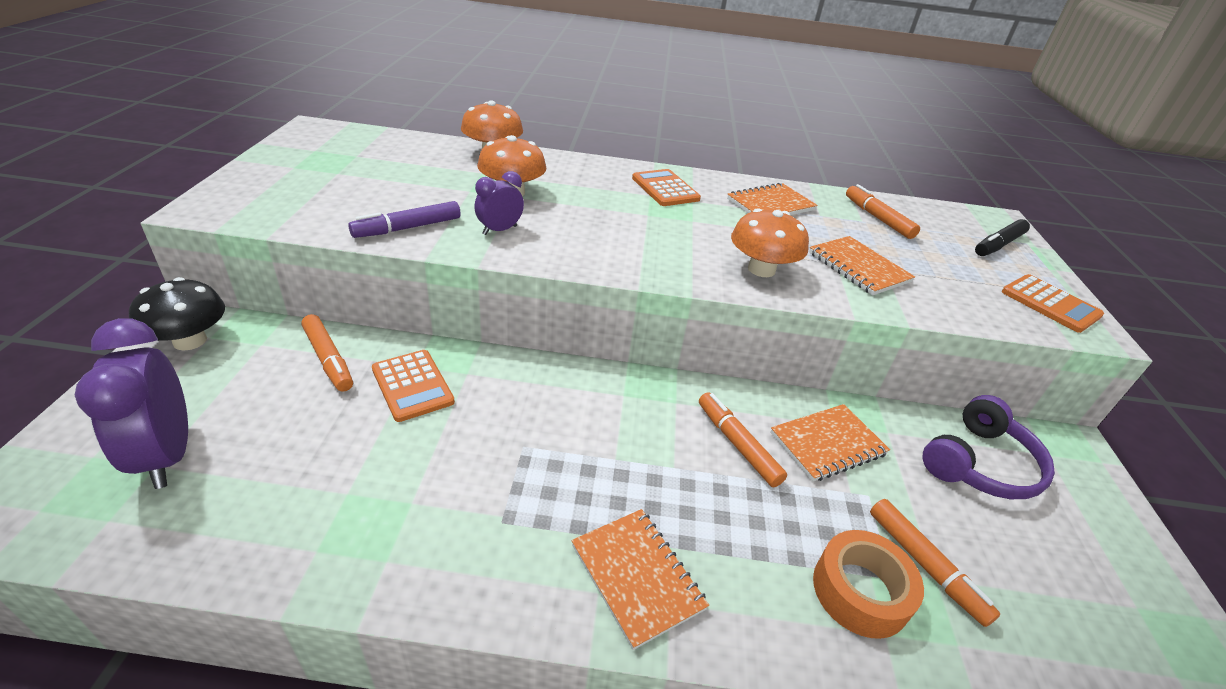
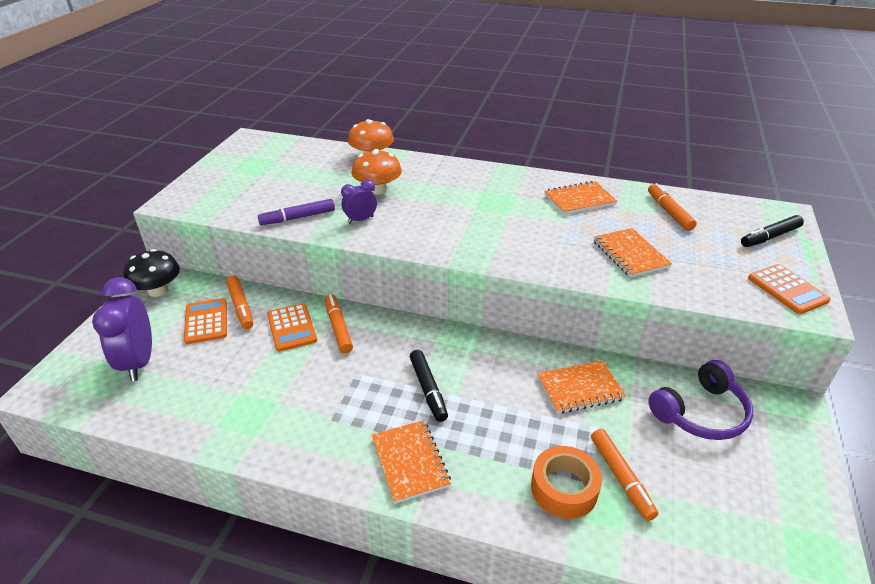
camera: 15 degrees right, 0 degrees up
orange calculator [632,169,701,206] -> orange calculator moved to [184,298,227,344]
orange marker [699,392,787,487] -> orange marker moved to [325,294,353,353]
orange mushroom [731,208,809,277] -> none
none -> black marker [410,350,448,422]

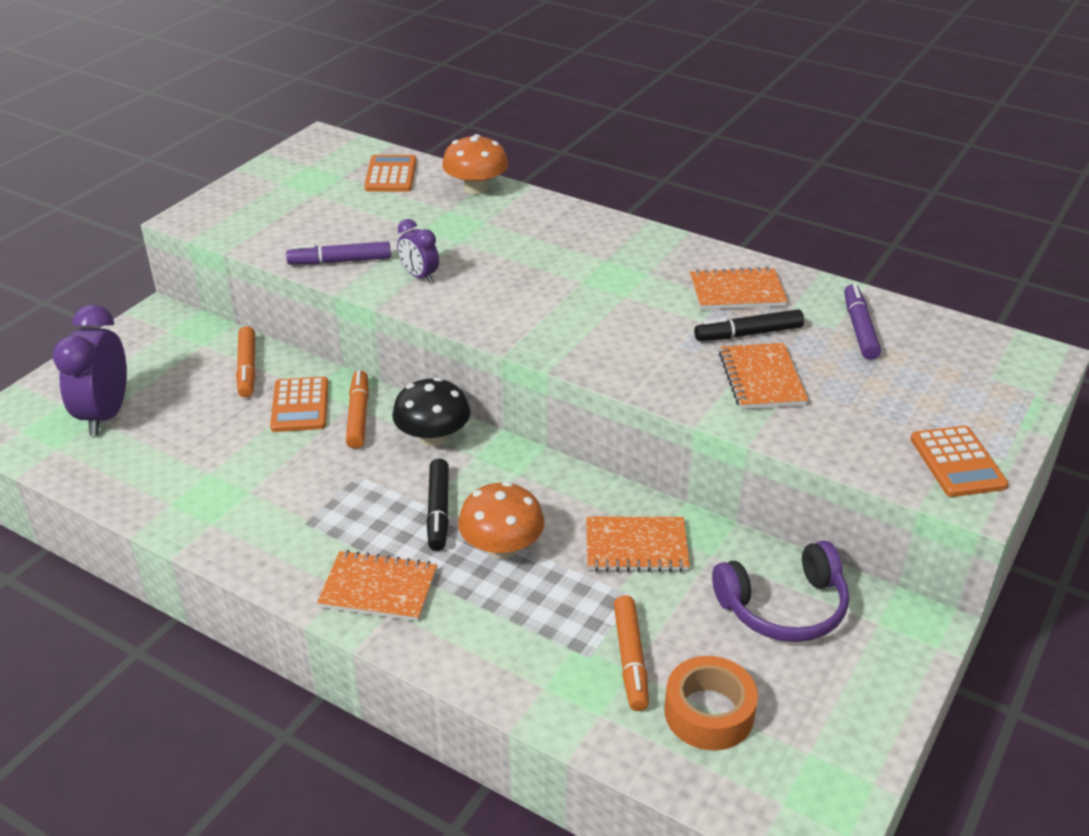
camera: 15 degrees right, 0 degrees up
black mushroom [123,249,180,297] -> black mushroom moved to [392,377,470,447]
orange calculator [184,298,227,344] -> orange calculator moved to [364,155,417,191]
purple clock [341,179,377,224] -> purple clock turned 120 degrees counterclockwise [397,219,439,283]
orange mushroom [351,149,402,195] -> orange mushroom moved to [458,482,544,559]
orange notebook [372,420,451,504] -> orange notebook turned 75 degrees counterclockwise [317,550,437,621]
orange tape [531,446,602,519] -> orange tape moved to [665,656,758,750]
orange marker [648,183,697,231] -> purple marker [844,284,881,360]
black marker [741,215,804,247] -> black marker moved to [694,309,804,341]

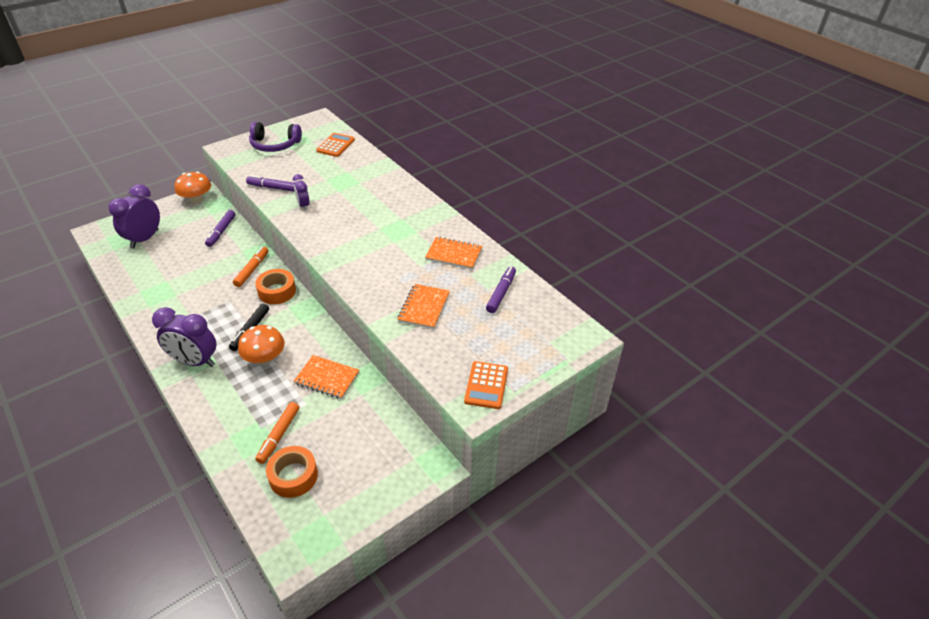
camera: 20 degrees right, 5 degrees up
orange marker [236,326,256,398] -> purple marker [205,210,235,247]
orange calculator [270,377,328,432] -> none
orange notebook [317,550,437,621] -> purple clock [152,307,216,367]
black mushroom [392,377,470,447] -> orange tape [255,269,296,304]
orange mushroom [442,134,508,195] -> orange mushroom moved to [174,171,211,203]
black marker [694,309,804,341] -> none
purple headphones [712,540,849,642] -> purple headphones moved to [249,122,302,152]

